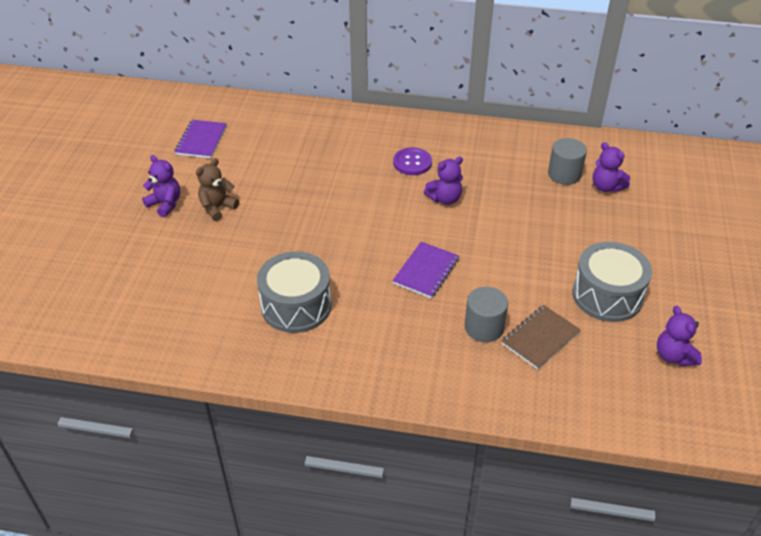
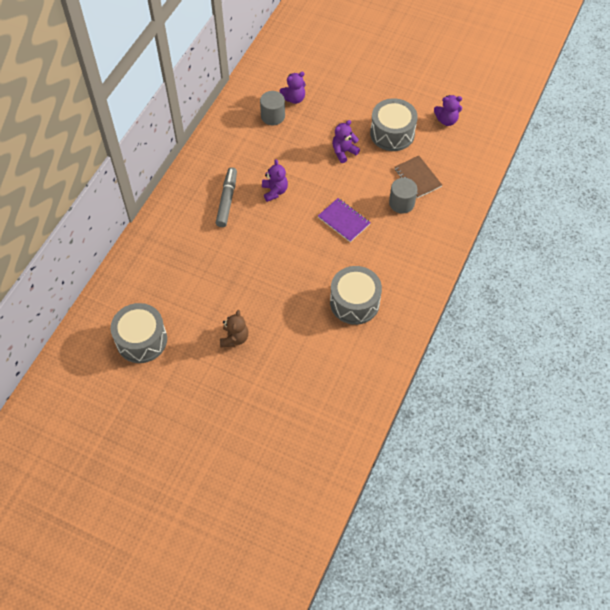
camera: 75 degrees left, 15 degrees up
purple teddy bear [142,155,180,217] -> purple teddy bear moved to [332,120,360,163]
purple notebook [174,120,227,158] -> grey drum [111,303,167,363]
brown teddy bear [196,158,239,221] -> brown teddy bear turned 135 degrees counterclockwise [220,310,249,347]
purple button [393,147,432,175] -> grey marker [216,167,237,227]

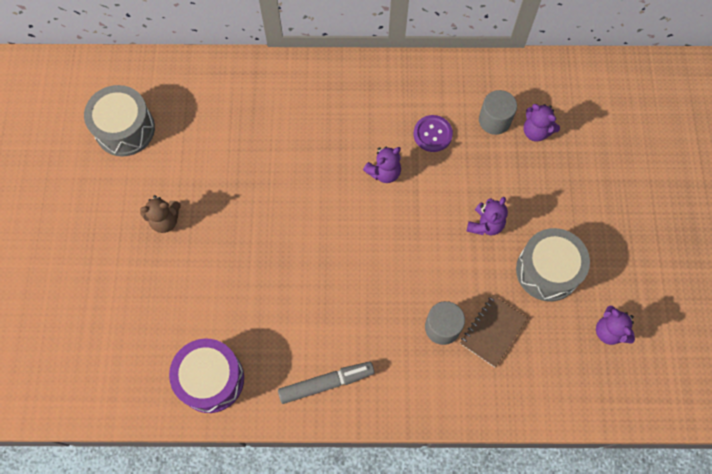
camera: 65 degrees right, 10 degrees up
grey marker [216,167,237,227] -> grey marker moved to [278,361,375,404]
purple notebook [318,198,371,242] -> none
grey drum [330,266,382,325] -> none
purple teddy bear [332,120,360,163] -> purple teddy bear turned 90 degrees clockwise [467,197,508,235]
none -> purple drum [169,339,244,413]
none -> purple button [414,115,453,152]

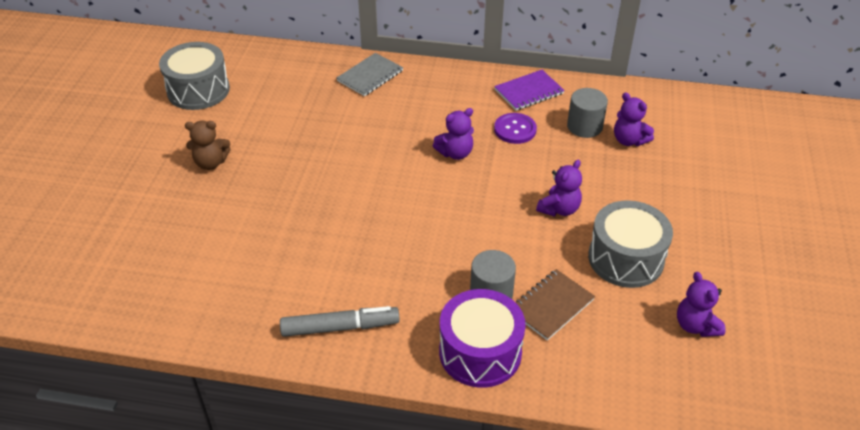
camera: 10 degrees right, 25 degrees down
purple drum [169,339,244,413] -> purple drum moved to [439,289,526,388]
none -> grey notebook [337,53,403,96]
none -> purple notebook [494,70,565,111]

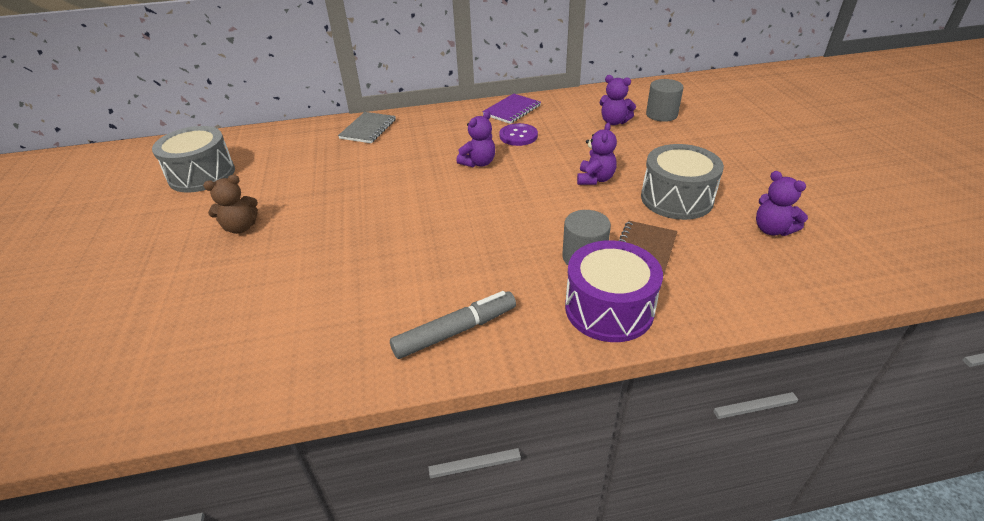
camera: 20 degrees left, 5 degrees down
grey cylinder [567,88,608,138] -> grey cylinder moved to [646,79,684,122]

